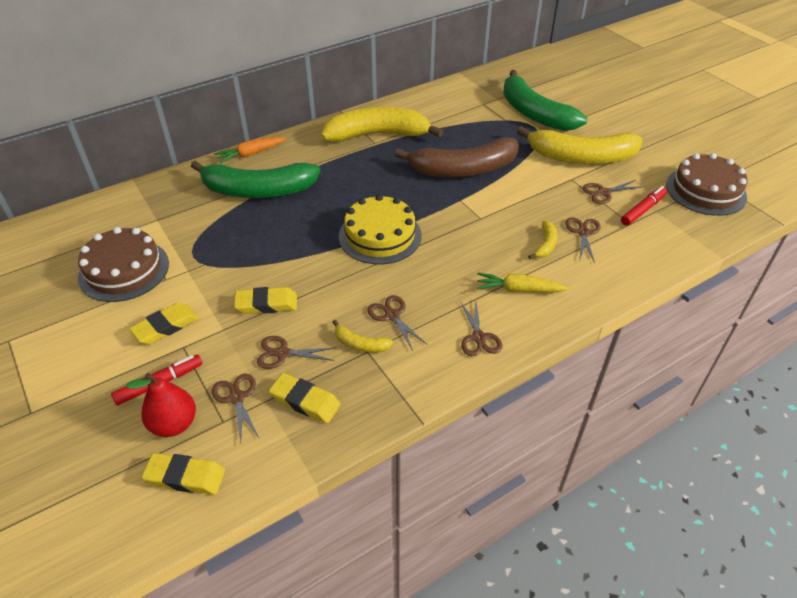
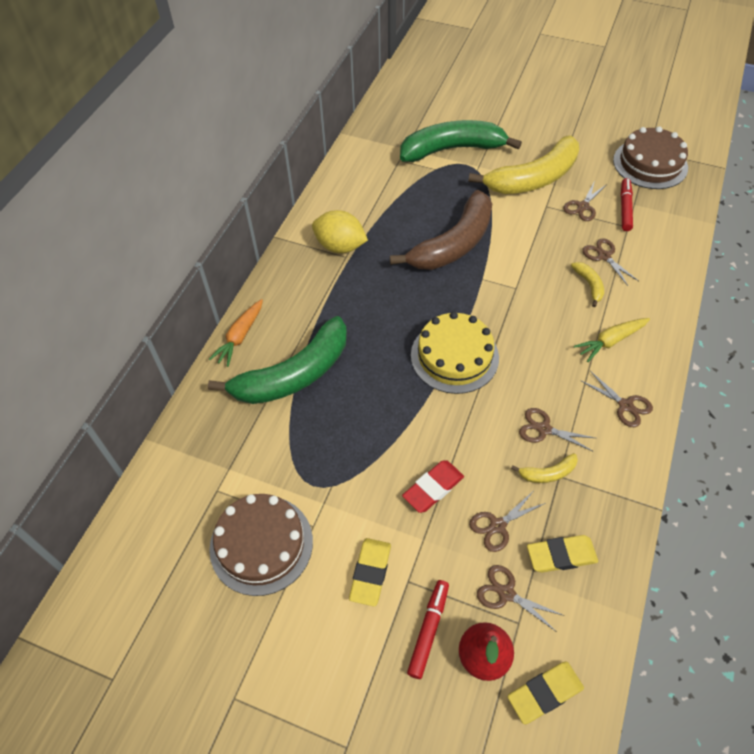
camera: 35 degrees left, 10 degrees up
yellow eraser [234,287,297,314] -> red eraser [402,460,464,513]
yellow banana [321,107,443,142] -> yellow lemon [312,210,368,253]
green banana [503,70,587,131] -> green banana turned 150 degrees clockwise [400,120,522,162]

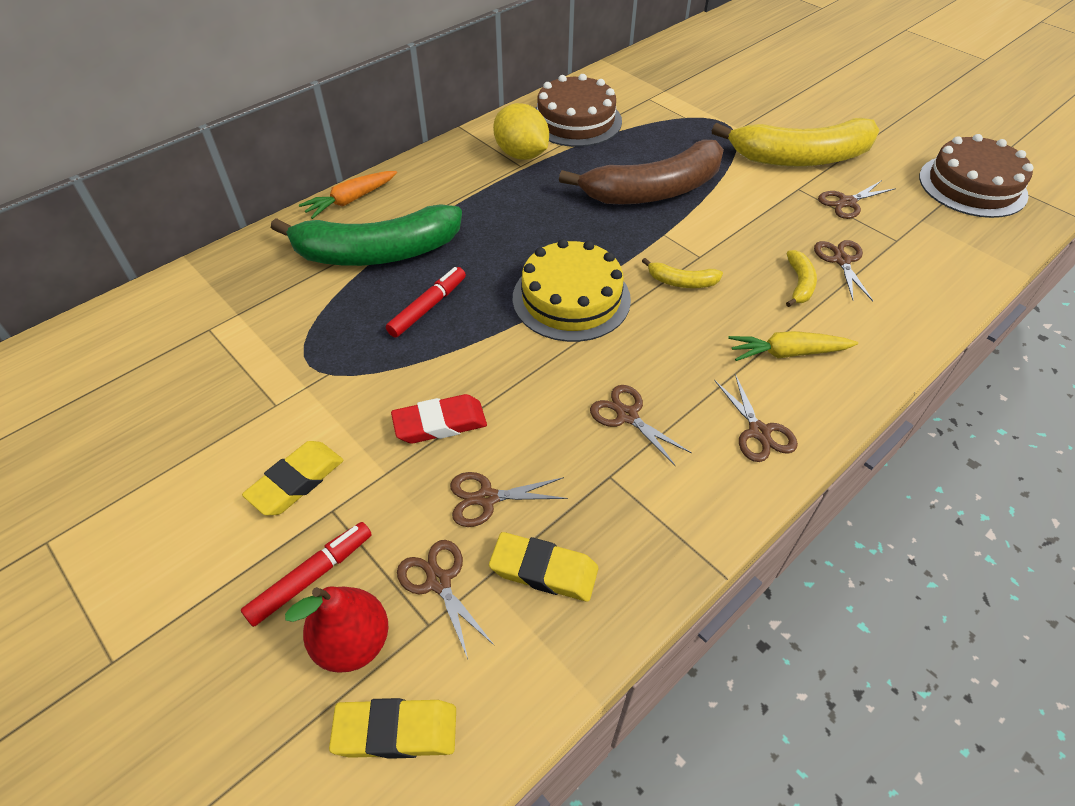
camera: 25 degrees right, 5 degrees down
brown cake [209,494,313,596] -> brown cake moved to [535,74,622,147]
green banana [400,120,522,162] -> none
yellow banana [511,453,578,483] -> yellow banana moved to [642,258,723,288]
red marker [621,178,633,231] -> red marker moved to [386,267,466,338]

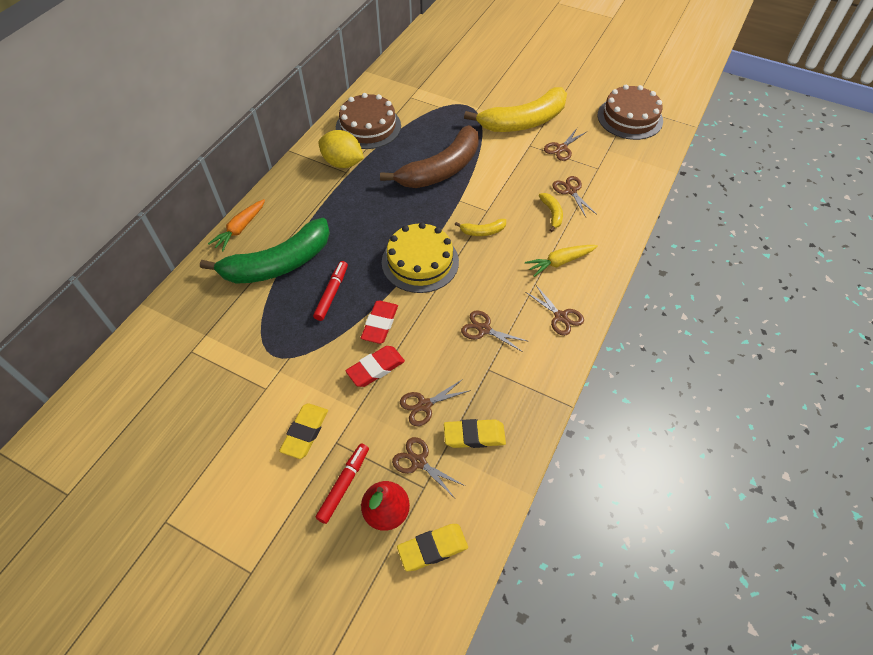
camera: 20 degrees left, 5 degrees up
none -> red eraser [361,301,398,344]

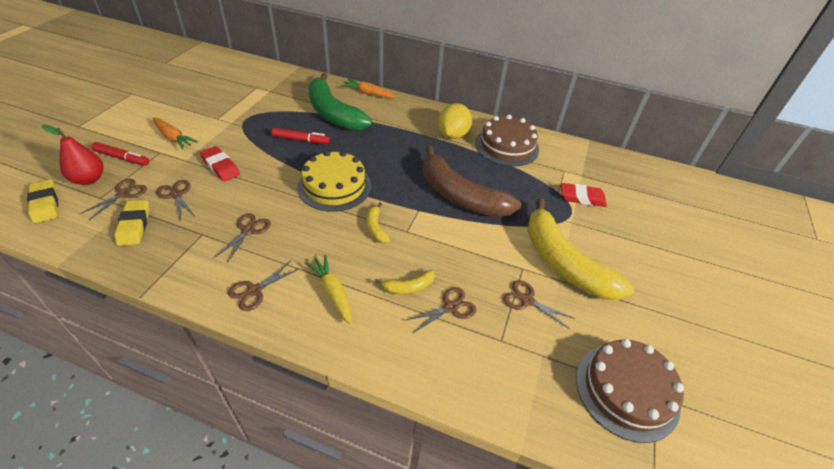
camera: 80 degrees right, 10 degrees down
yellow eraser [279,403,328,459] -> orange carrot [152,118,198,150]
red eraser [361,301,398,344] -> red eraser moved to [561,183,607,207]

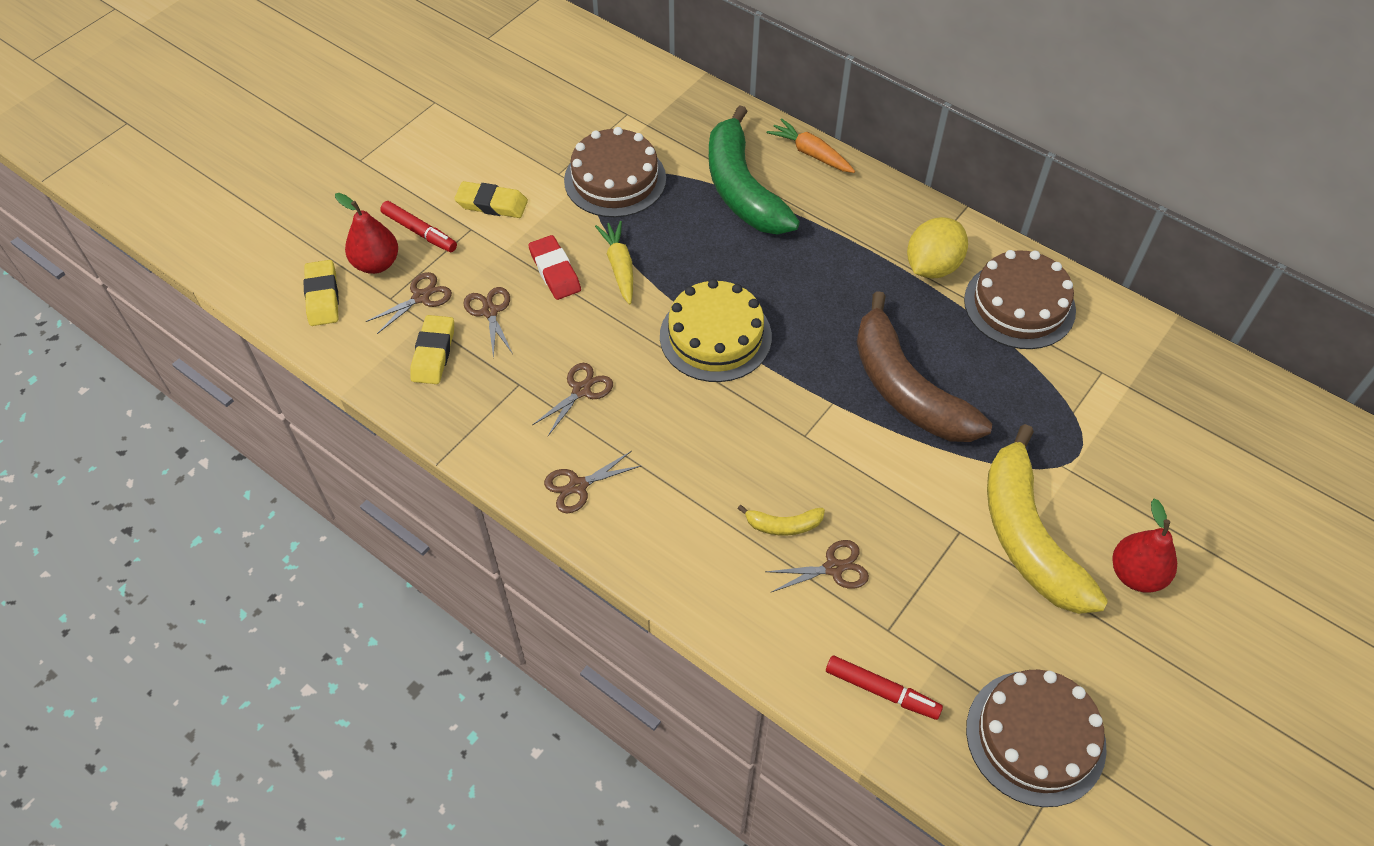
camera: 20 degrees right, 10 degrees up
orange carrot [152,118,198,150] -> yellow eraser [454,181,528,218]
red marker [271,128,330,144] -> red marker moved to [826,655,943,720]
yellow carrot [305,255,352,325] -> yellow carrot moved to [595,221,633,305]
yellow banana [366,203,390,243] -> none
brown scissors [503,280,576,329] -> none
red eraser [561,183,607,207] -> none
none -> brown cake [564,127,666,217]
none -> red pear [1112,499,1177,593]

